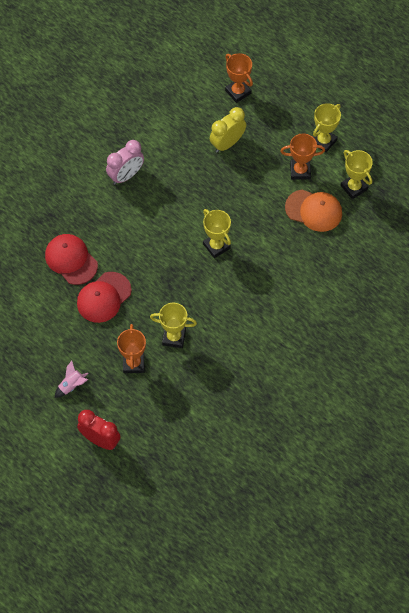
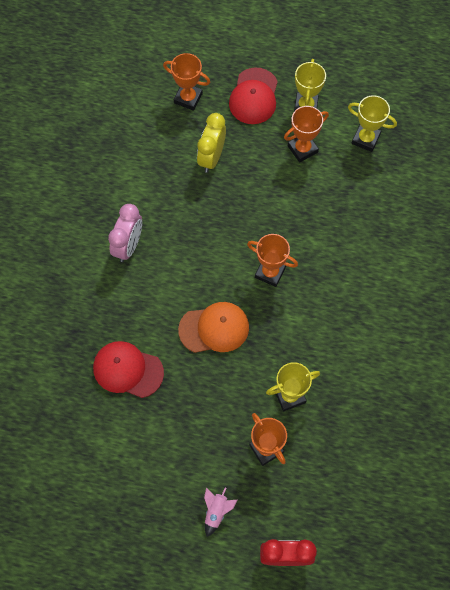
camera: 30 degrees left, 5 degrees up
red cap [77,272,132,323] -> red cap moved to [229,67,278,124]
yellow trophy [203,209,231,258] -> orange trophy [247,234,298,287]
orange cap [285,190,342,232] -> orange cap moved to [178,302,249,353]

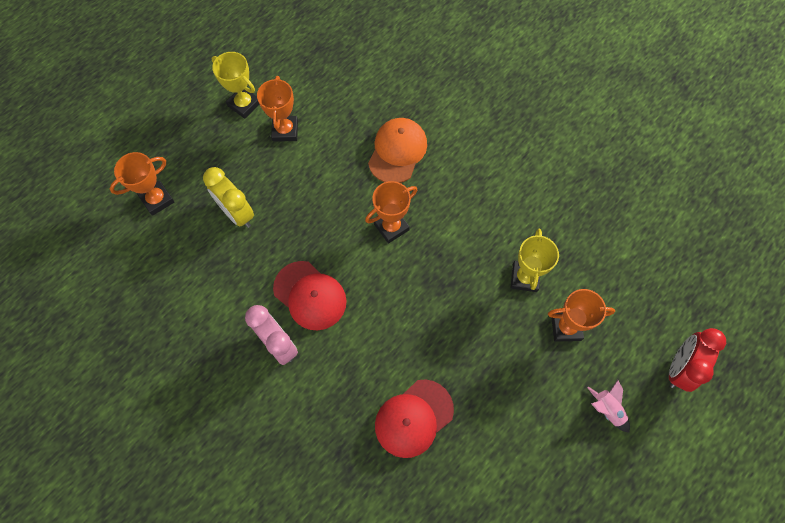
camera: 60 degrees left, 0 degrees up
orange cap [178,302,249,353] -> orange cap moved to [368,118,427,183]
red cap [229,67,278,124] -> red cap moved to [273,261,347,330]
yellow trophy [348,95,397,152] -> none

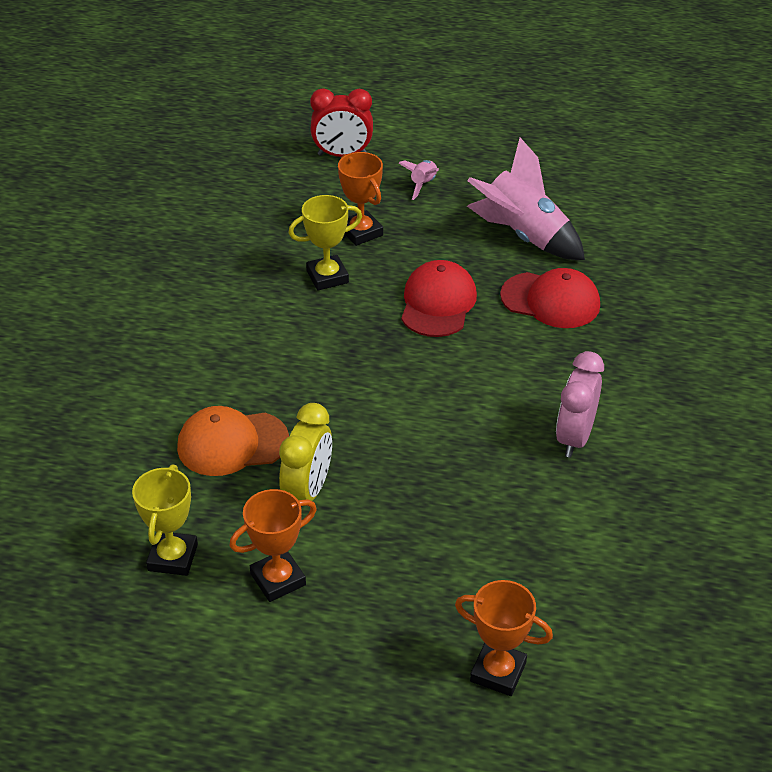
camera: 120 degrees left, 25 degrees down
yellow clock [203,167,254,228] -> yellow clock moved to [279,403,332,508]
yellow trophy [211,52,260,119] -> yellow trophy moved to [132,464,198,576]
red cap [273,261,347,330] -> red cap moved to [401,260,477,337]
orange trophy [365,181,418,243] -> none
none -> pink rocket [467,138,585,260]

